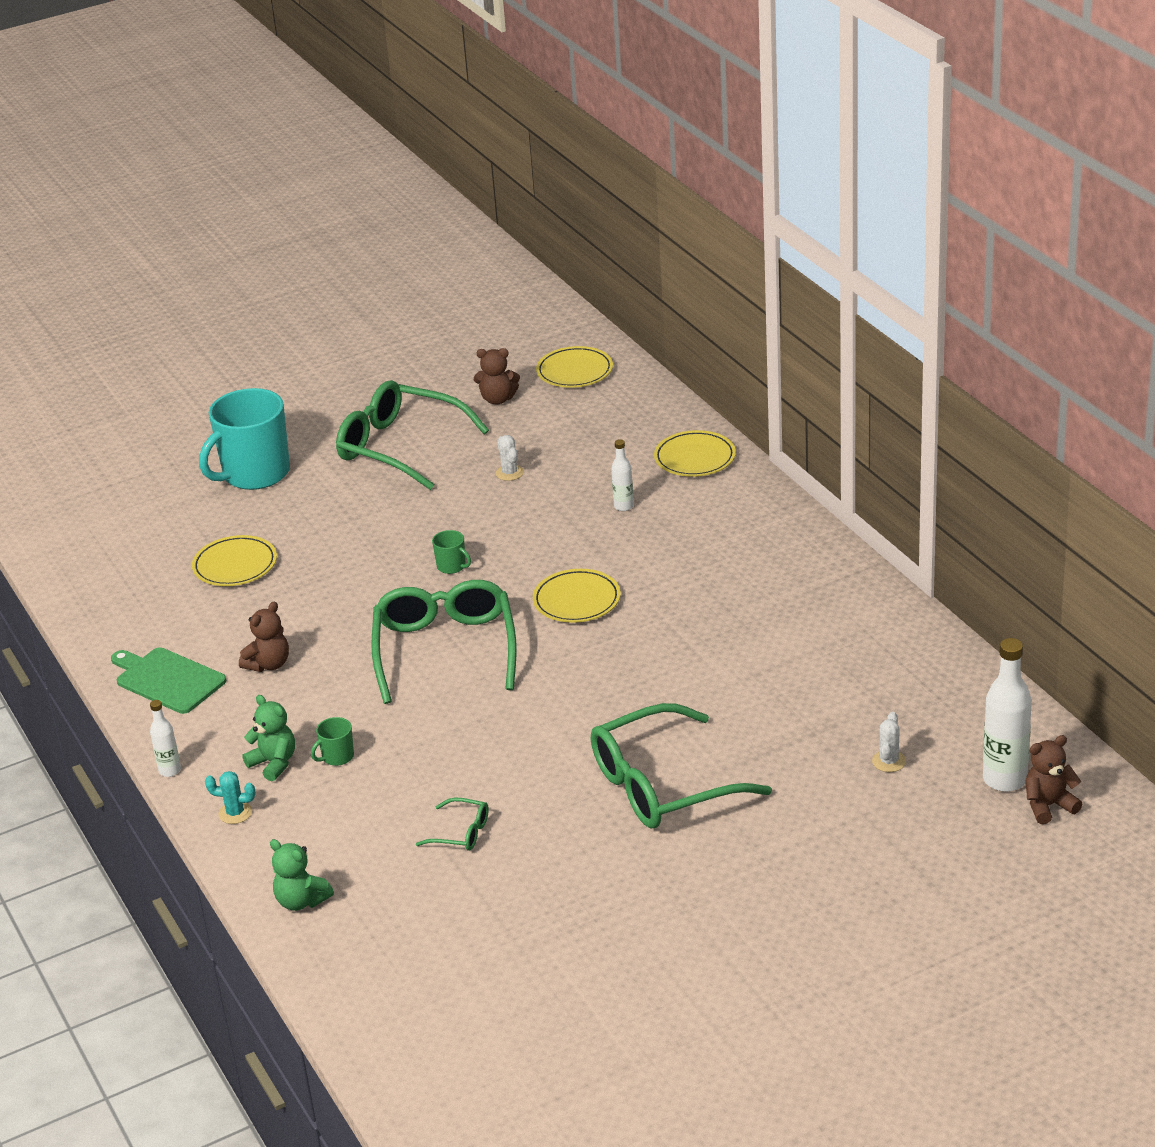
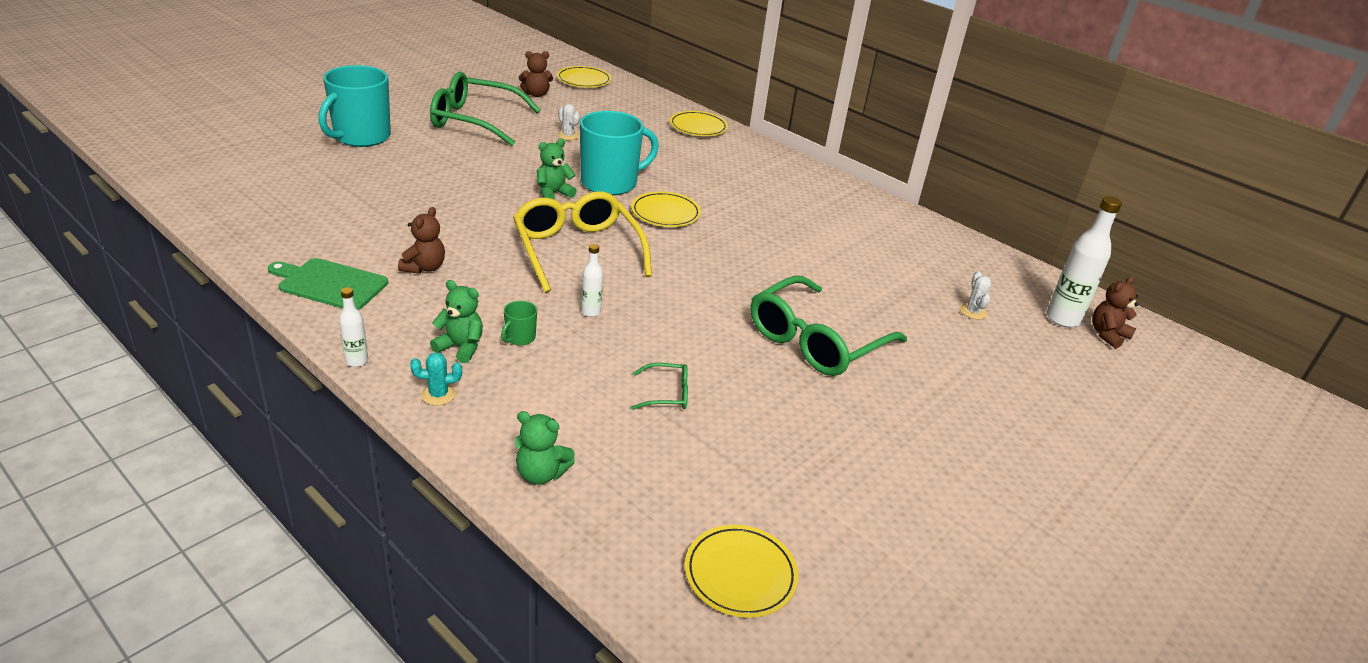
camera: 25 degrees left, 0 degrees up
yellow plate [192,535,277,586] -> yellow plate moved to [685,525,799,618]
green glasses [371,580,517,704] -> yellow glasses [513,191,652,293]
green mug [432,530,471,574] -> green teddy bear [537,139,577,200]
white bottle [611,439,634,511] -> white bottle moved to [581,244,603,317]
none -> turquoise mug [580,111,659,195]

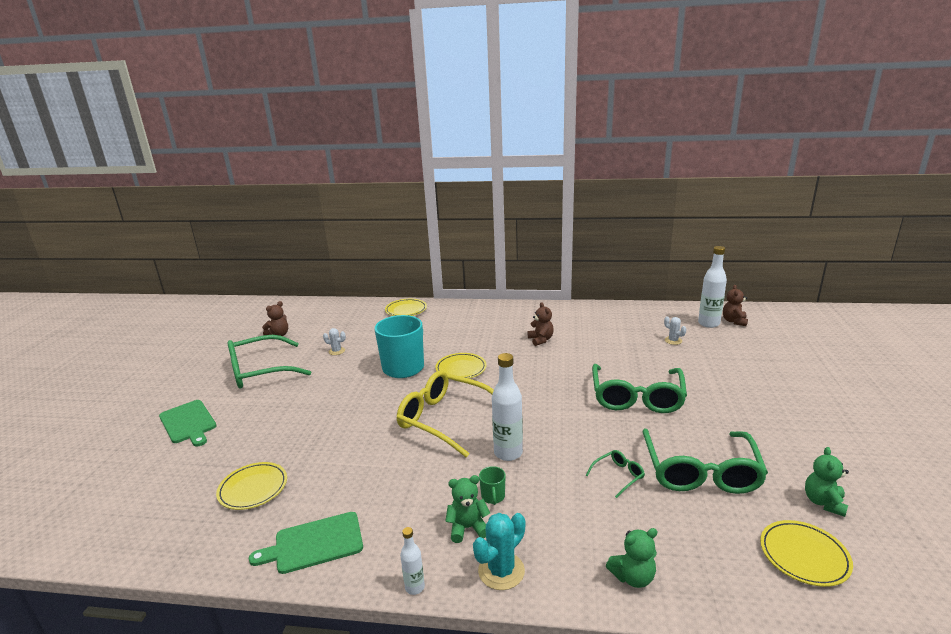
camera: 30 degrees left, 10 degrees down
turquoise mug [319,65,391,147] -> green cutting board [159,400,216,447]
brown teddy bear [398,207,445,274] -> brown teddy bear moved to [528,302,554,346]
turquoise cactus [410,352,462,406] -> turquoise cactus [473,513,525,590], size x1.64
green teddy bear [537,139,577,200] -> green teddy bear moved to [805,447,849,517]
yellow plate [557,66,612,88] -> yellow plate moved to [216,462,287,510]
white bottle [581,244,603,317] -> white bottle [492,353,523,461], size x1.89
none -> green glasses [642,429,768,494]

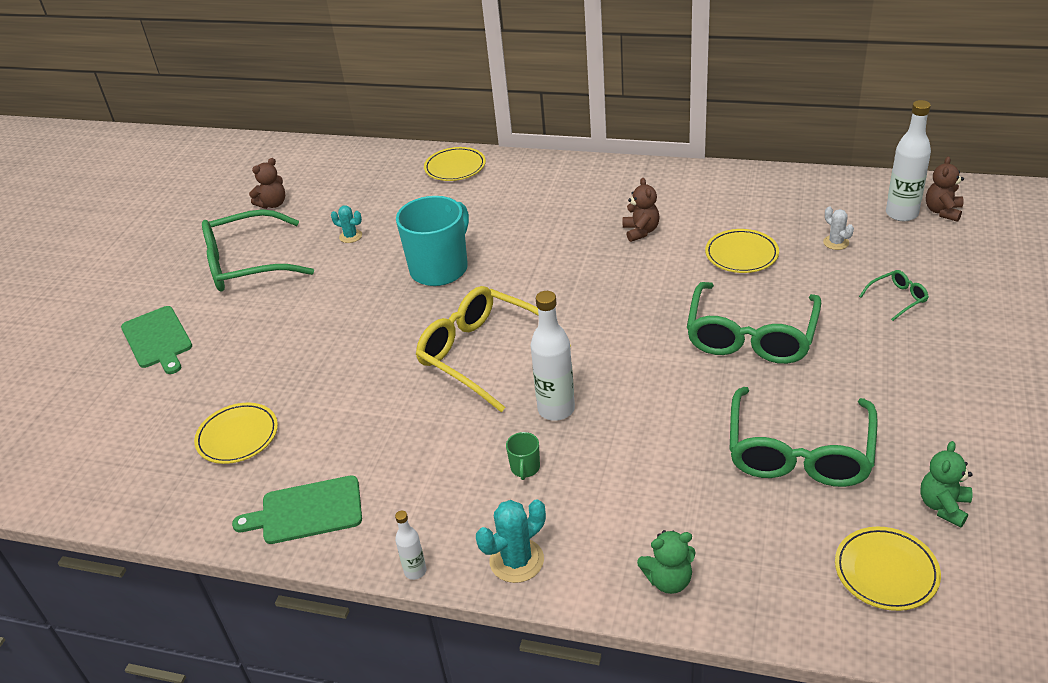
camera: 10 degrees right, 15 degrees up
white cactus [323,328,346,355] -> turquoise cactus [331,205,362,243]
yellow plate [435,353,487,379] -> yellow plate moved to [705,229,779,273]
green teddy bear [445,475,490,543] -> none
green glasses [585,450,645,498] -> green glasses moved to [859,270,929,321]

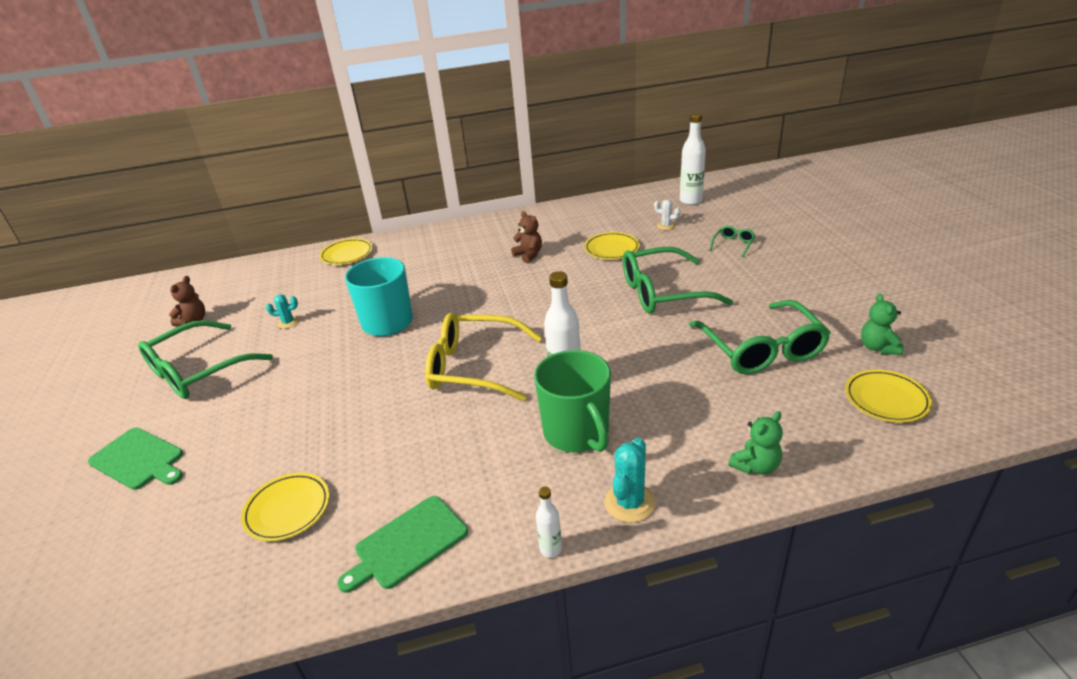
camera: 30 degrees left, 5 degrees down
green mug [506,432,540,480] -> green mug [534,350,611,453], size x2.47
green glasses [687,282,821,364] -> green glasses turned 90 degrees clockwise [623,247,733,314]
brown teddy bear [926,156,964,222] -> none

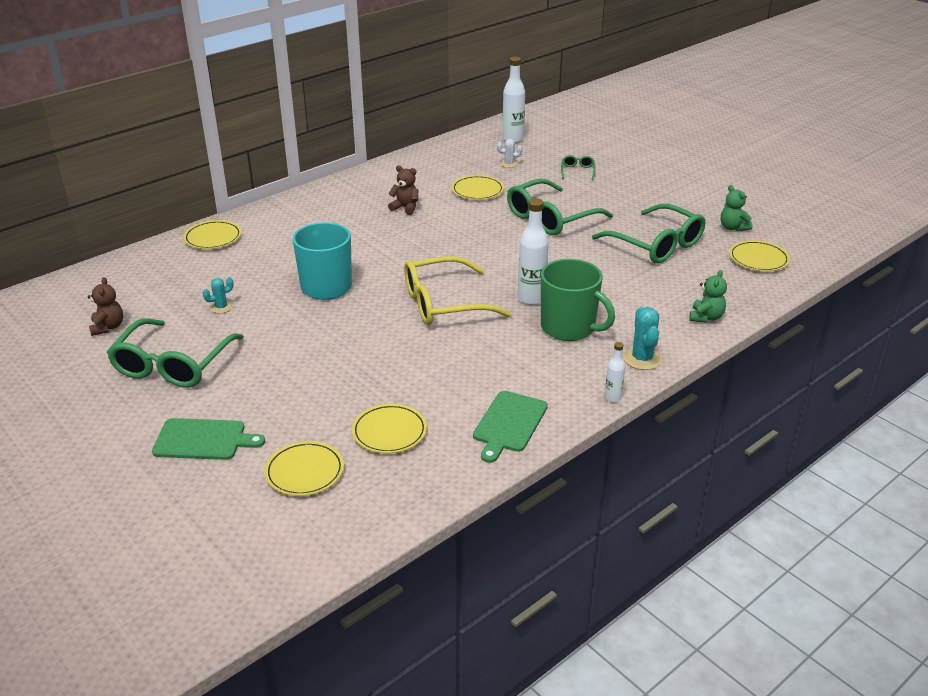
camera: 30 degrees left, 0 degrees up
none -> yellow plate [265,441,344,496]

